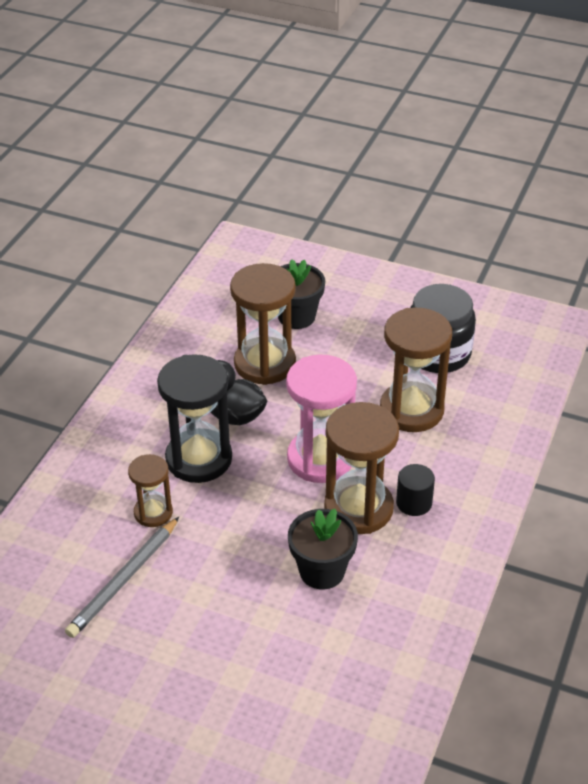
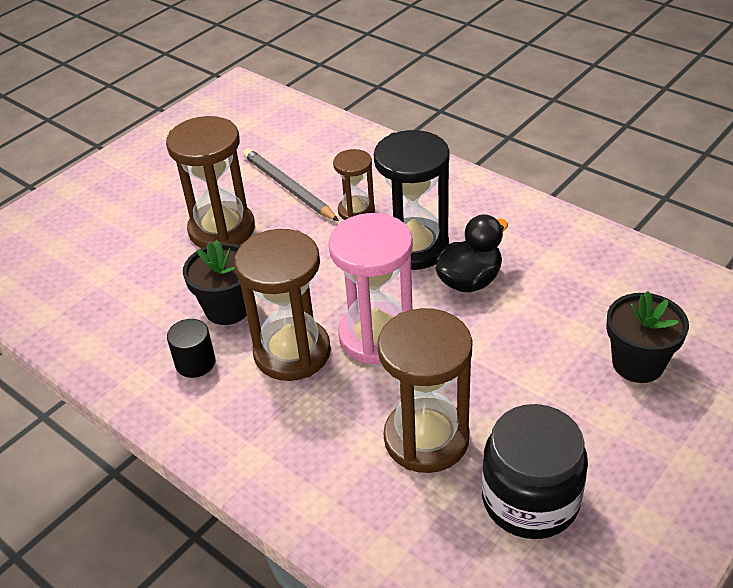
camera: 110 degrees right, 0 degrees up
brown hourglass [230,263,296,385] -> brown hourglass moved to [166,116,255,248]
black cylinder [396,464,435,516] -> black cylinder moved to [167,319,216,378]

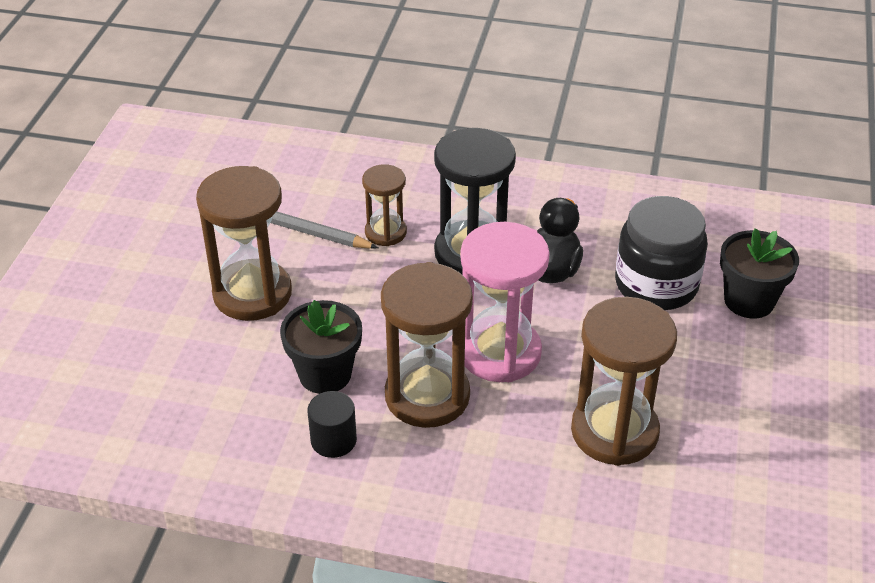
camera: 30 degrees left, 0 degrees up
black jar [482,404,588,539] -> black jar moved to [615,196,708,310]

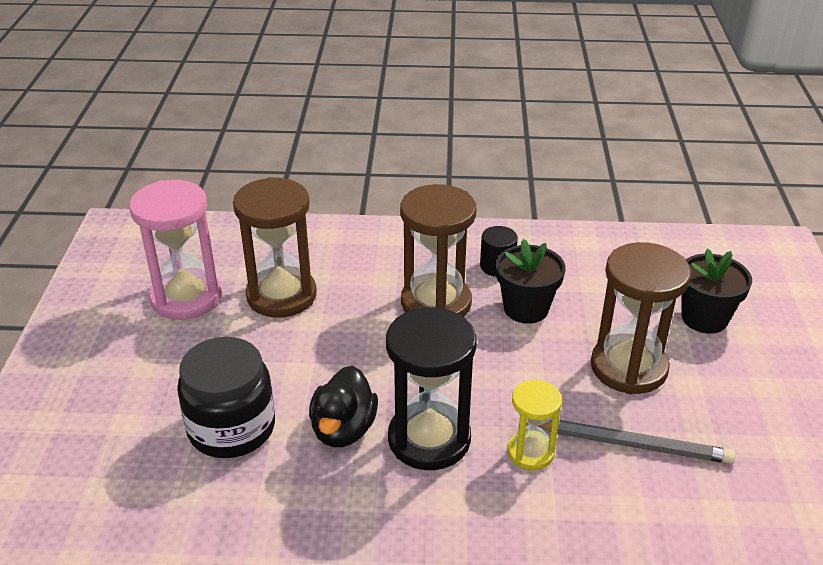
camera: 170 degrees right, 5 degrees down
brown hourglass [362,164,407,246] -> yellow hourglass [507,380,562,470]
pink hourglass [460,222,550,382] -> pink hourglass moved to [129,180,222,320]
black flower pot [720,228,799,318] -> black flower pot moved to [681,248,752,334]

